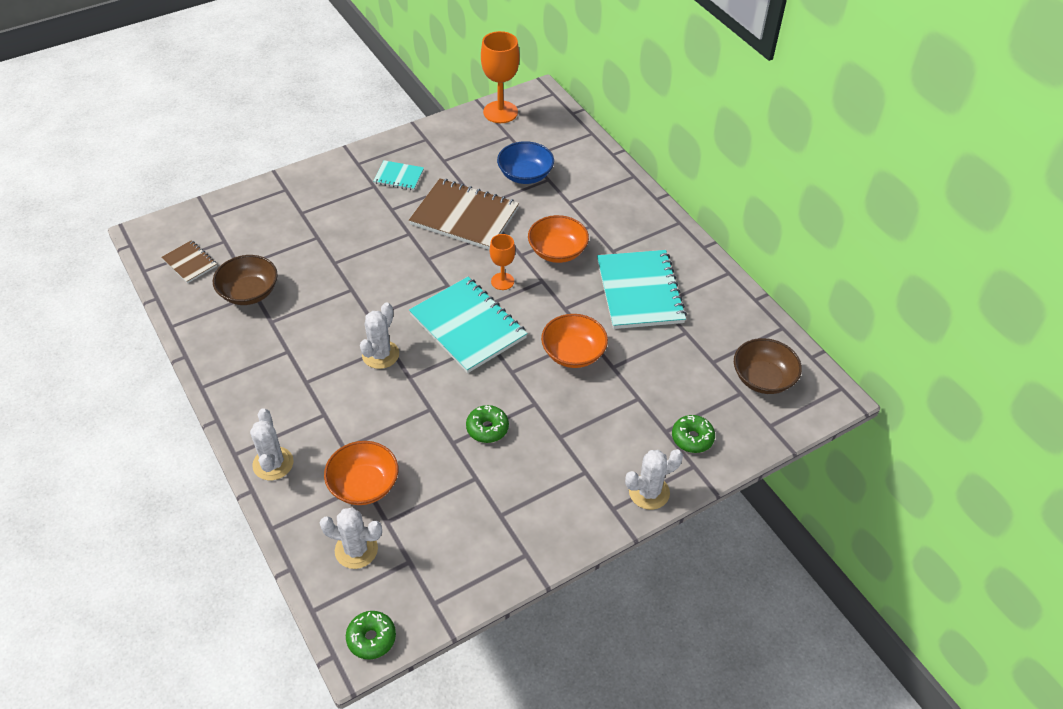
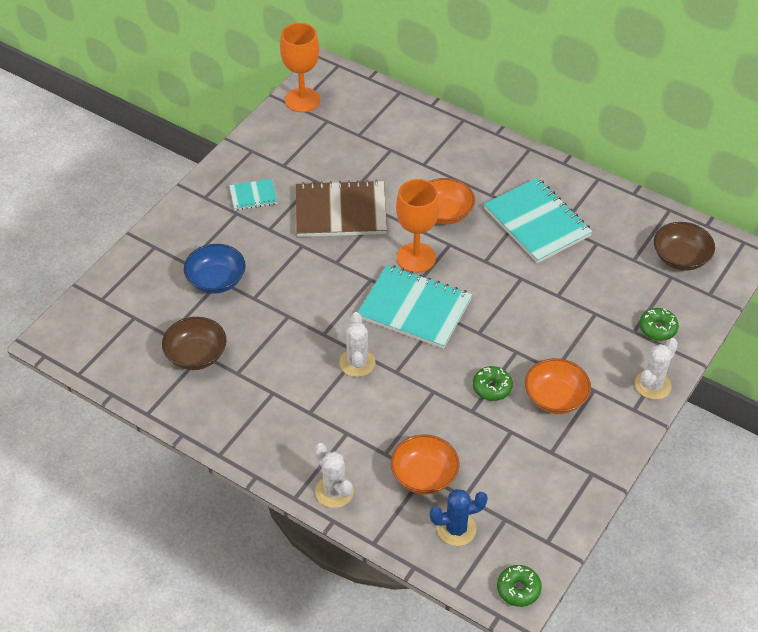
camera: 25 degrees left, 0 degrees up
brown notebook [161,240,217,283] -> none
white cactus [320,508,382,569] -> blue cactus [430,489,488,546]
orange goblet [490,234,515,290] -> orange goblet [396,179,440,273], size x1.73
blue bowl [497,141,554,184] -> blue bowl moved to [184,244,246,294]
orange bowl [541,314,608,368] -> orange bowl moved to [525,358,591,414]

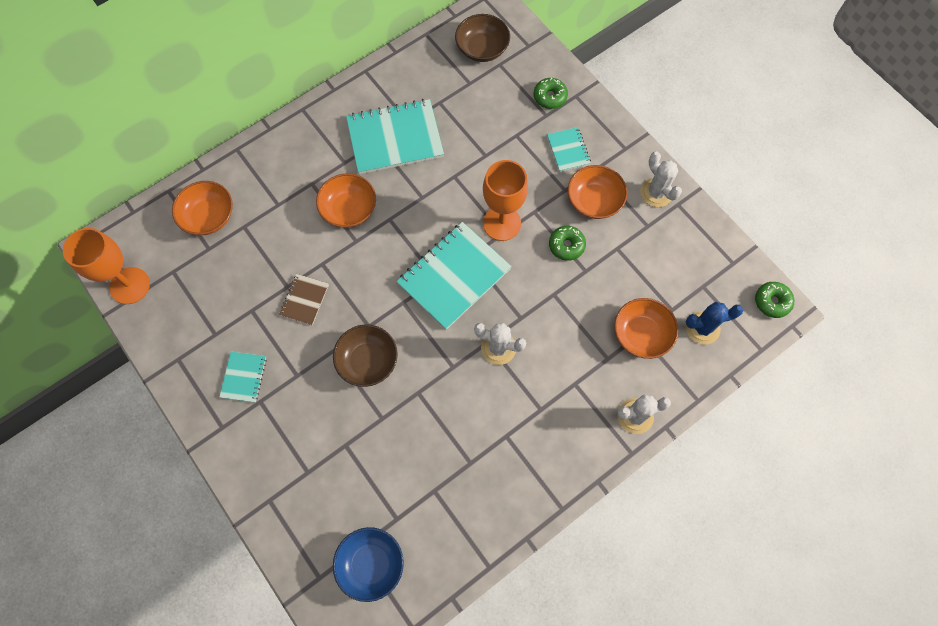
camera: 70 degrees left, 20 degrees up
brown bowl [162,317,226,370] -> brown bowl moved to [333,324,398,387]
blue bowl [184,244,246,294] -> blue bowl moved to [333,527,404,602]
brown notebook [296,180,387,237] -> brown notebook [279,274,329,325], size x0.49
orange goblet [396,179,440,273] -> orange goblet moved to [483,160,528,241]
blue cactus [430,489,488,546] -> blue cactus turned 75 degrees clockwise [685,302,743,345]
white cactus [635,338,678,400] -> white cactus moved to [640,152,682,207]
none -> orange bowl [172,181,233,235]
none -> turquoise notebook [547,127,591,172]

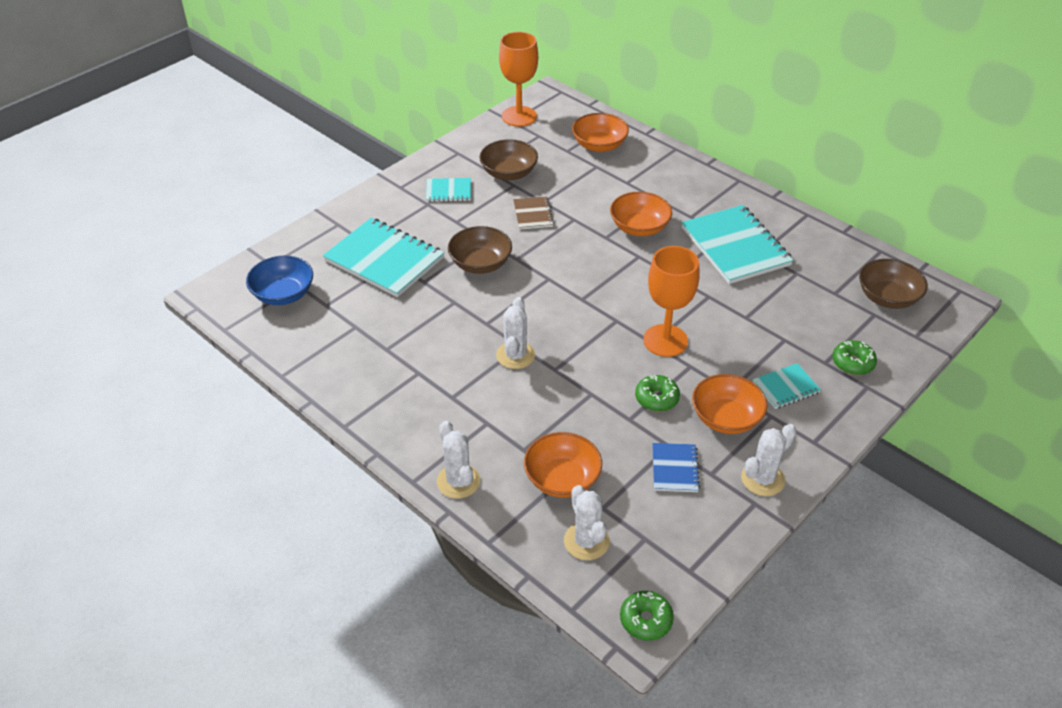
camera: 80 degrees right, 25 degrees down
brown notebook [279,274,329,325] -> brown notebook turned 75 degrees clockwise [513,196,554,230]
turquoise notebook [396,222,512,330] -> turquoise notebook moved to [323,218,444,297]
blue cactus [685,302,743,345] -> white cactus [564,485,610,560]
none -> brown bowl [480,139,538,180]
none -> blue notebook [652,443,700,492]

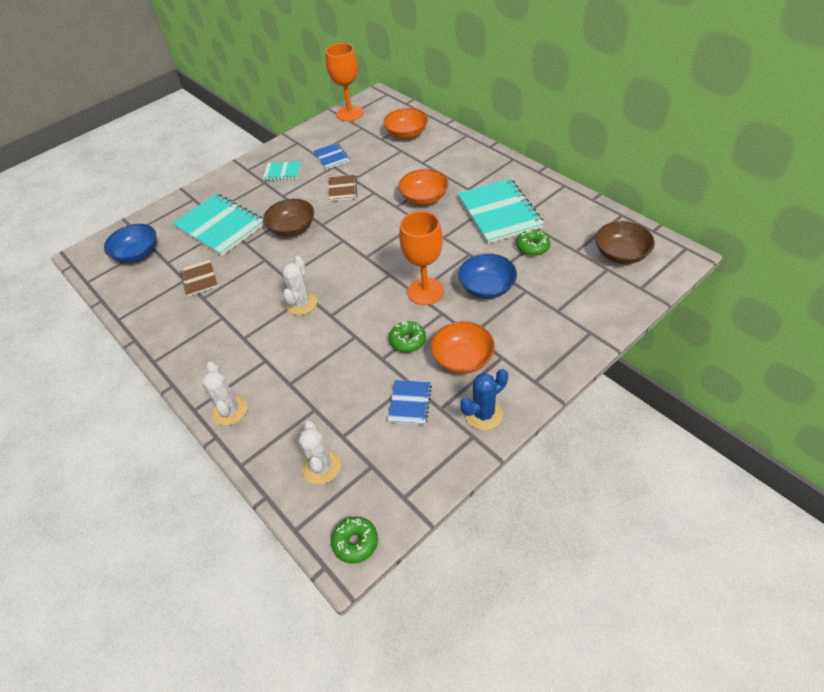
camera: 10 degrees right, 5 degrees up
brown bowl [480,139,538,180] -> blue notebook [314,143,350,170]
orange bowl [524,432,602,498] -> none
white cactus [741,424,796,496] -> blue cactus [460,369,508,430]
turquoise notebook [753,363,821,409] -> none
green donut [832,340,877,375] -> green donut moved to [516,230,550,256]
none -> brown notebook [180,260,218,296]
none -> blue bowl [458,253,517,299]

